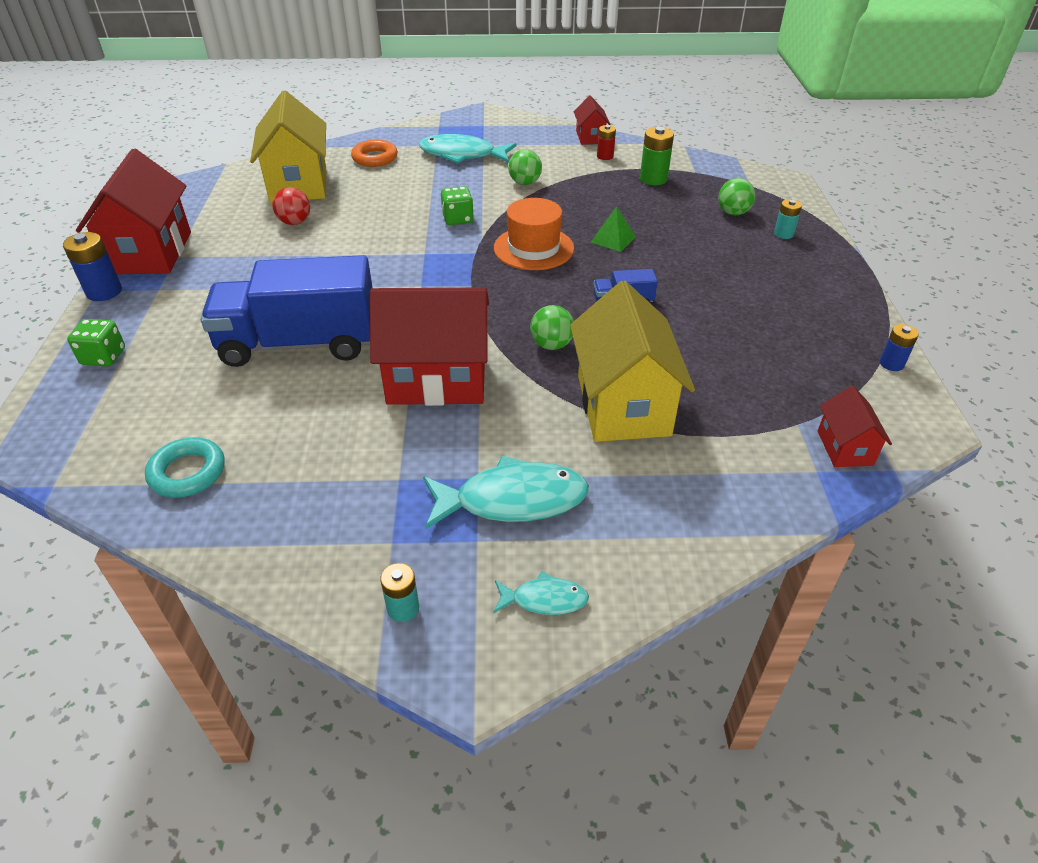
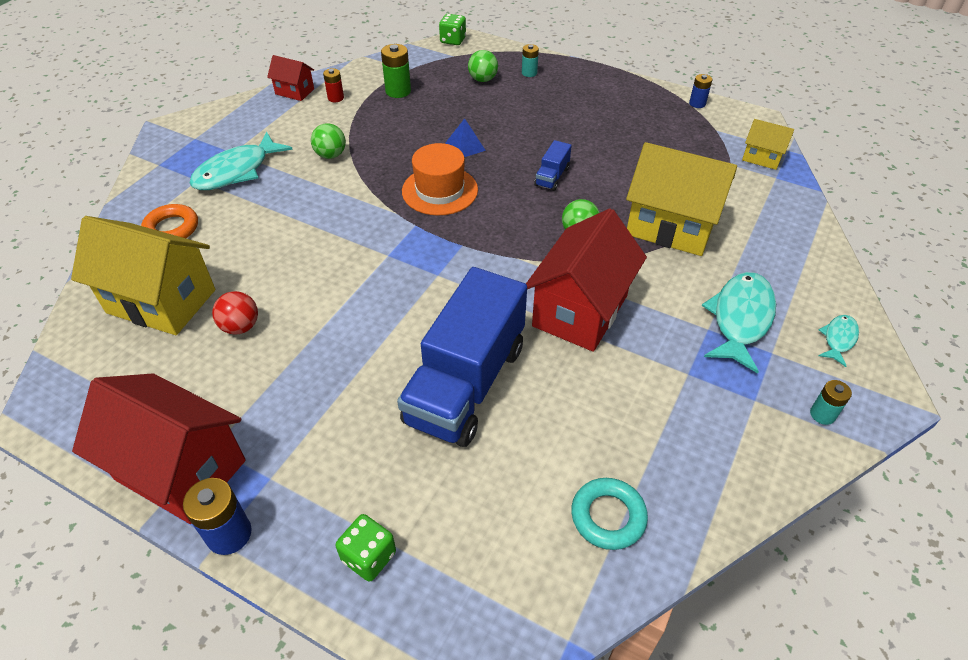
camera: 60 degrees left, 5 degrees up
green dice [441,186,474,225] -> green dice moved to [439,14,466,45]
green pyramid [591,206,636,252] -> blue pyramid [445,118,486,157]
red house [818,386,892,467] -> yellow house [742,119,794,170]

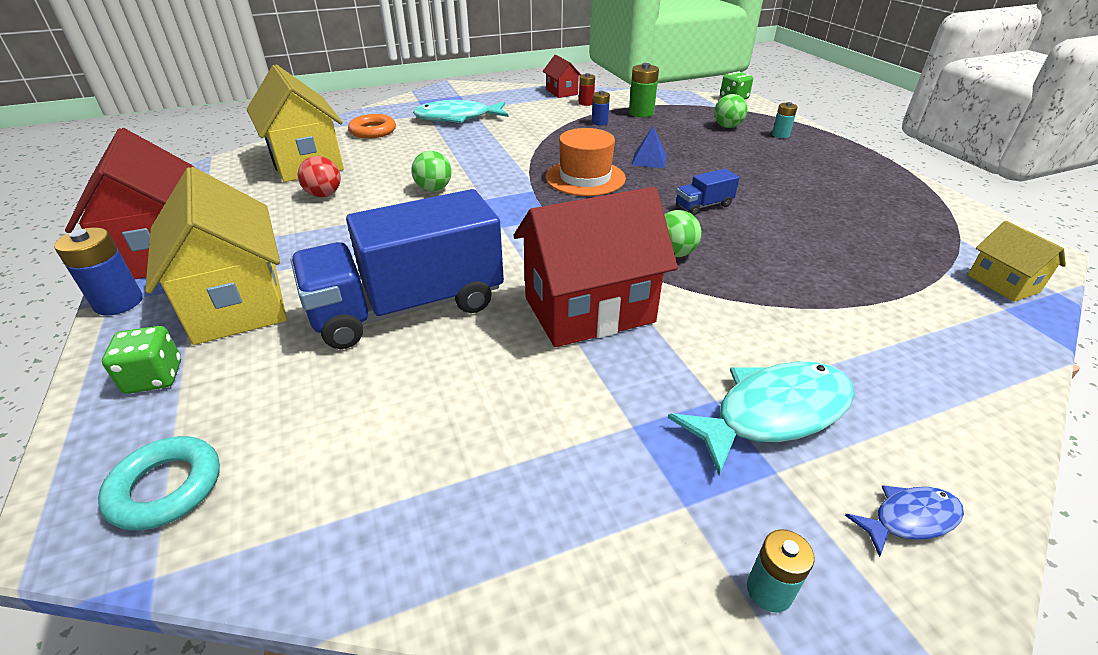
camera: 40 degrees right, 10 degrees down
green ball [311,123,346,159] -> green ball moved to [411,151,452,191]
turquoise ring [571,478,648,550] -> turquoise ring moved to [98,436,220,531]
yellow house [626,142,737,256] -> yellow house moved to [145,167,287,345]
blue battery [689,74,712,108] -> blue battery moved to [592,91,610,126]
turquoise fish [818,315,859,367] -> blue fish [845,485,964,557]

